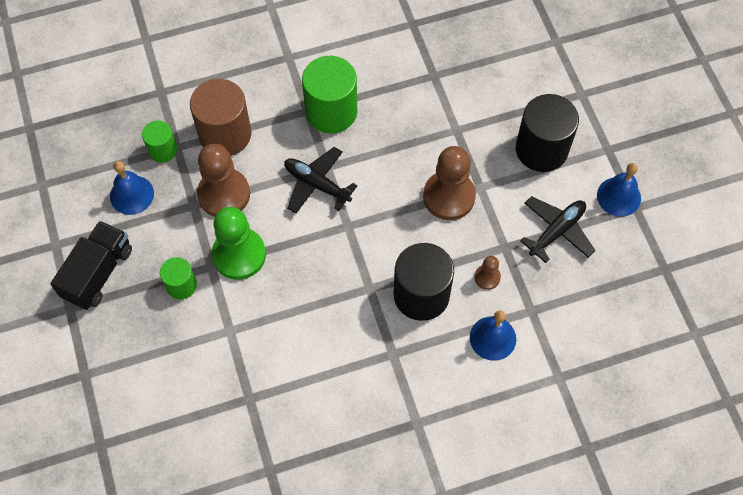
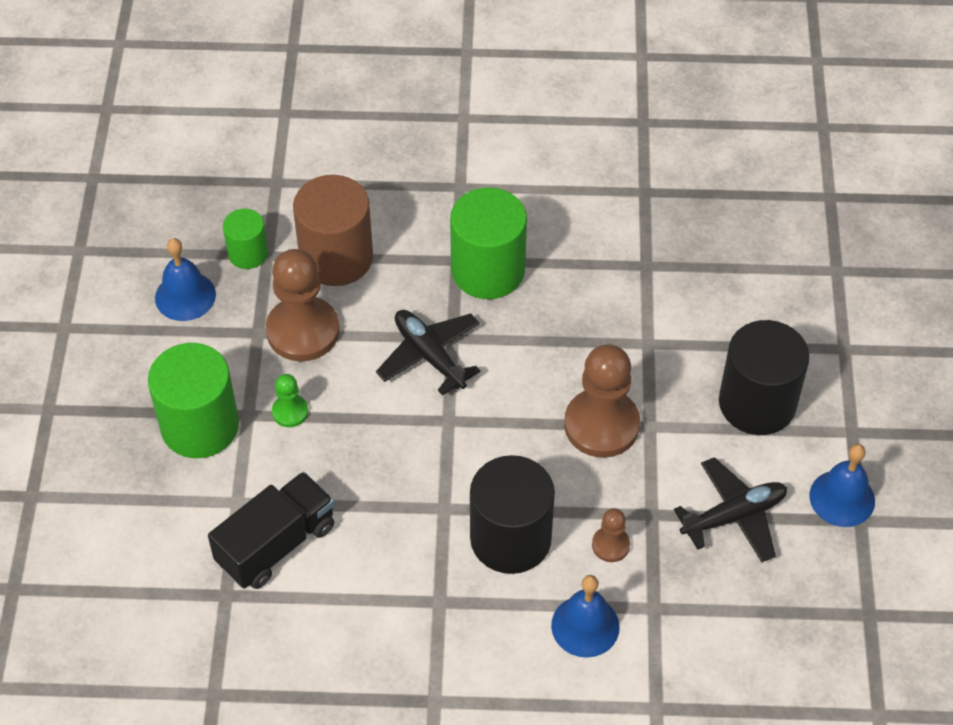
camera: 20 degrees right, 10 degrees down
black truck [50,221,132,310] -> black truck moved to [208,472,334,589]
green cylinder [160,257,197,299] -> green cylinder [148,343,239,458], size x1.82
green pawn [212,207,266,280] -> green pawn [272,374,308,427], size x0.48

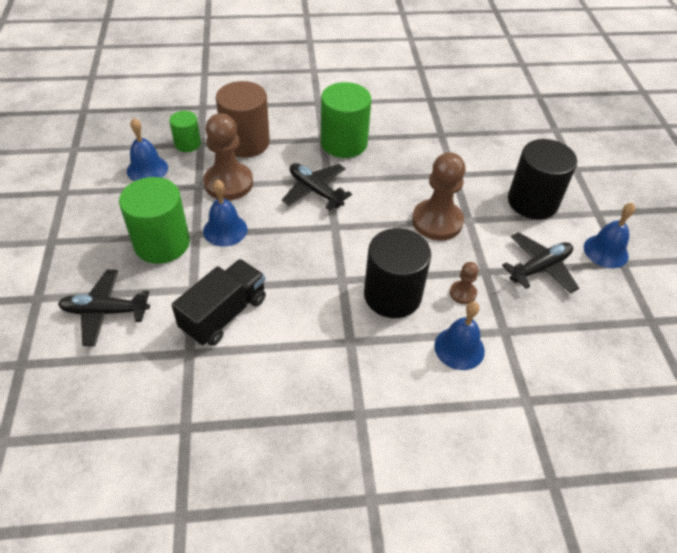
camera: 10 degrees left, 5 degrees down
green pawn [272,374,308,427] -> blue bell [203,179,247,247]
none -> black plane [58,270,150,346]

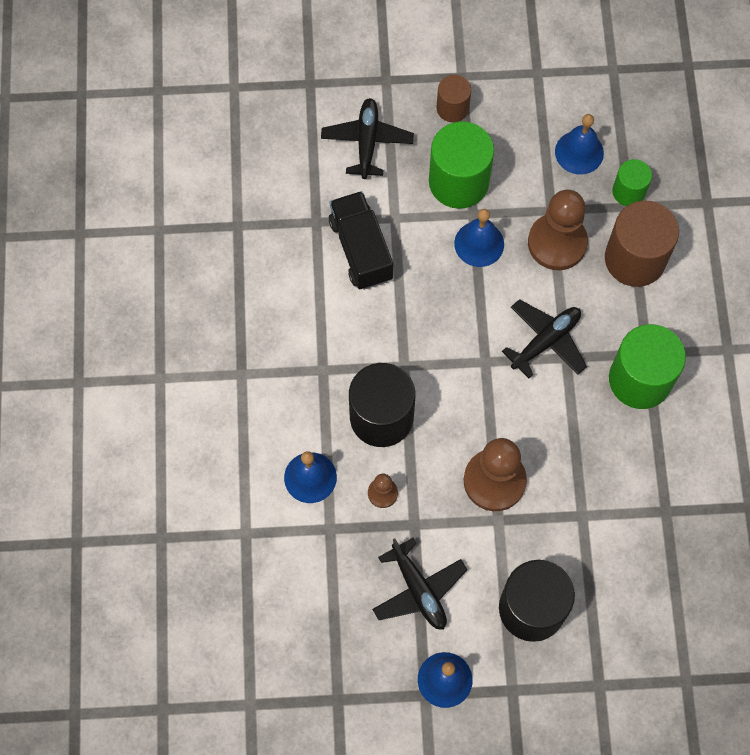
camera: 95 degrees right, 20 degrees up
black truck [172,259,266,346] -> black truck turned 150 degrees counterclockwise [329,191,393,290]
none -> brown cylinder [437,75,471,122]

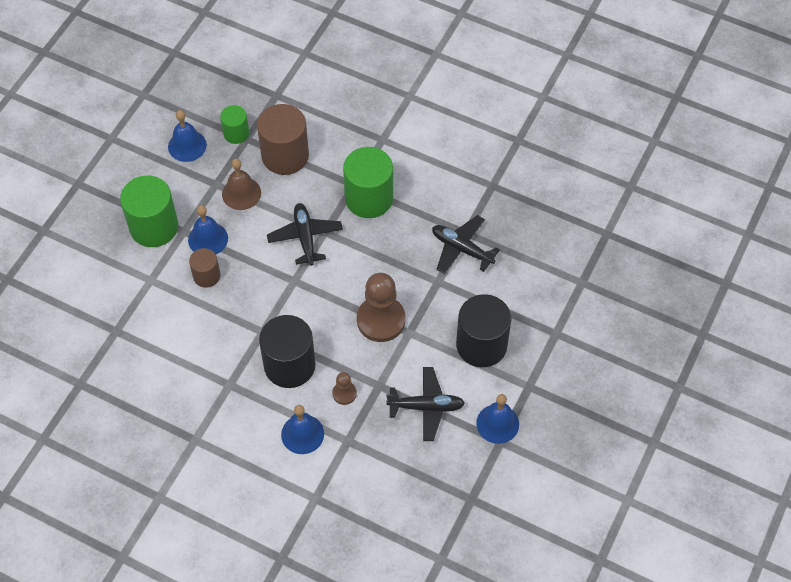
camera: 60 degrees left, 10 degrees down
black plane [321,98,414,179] -> black plane moved to [432,215,500,274]
black truck [329,191,393,290] -> none
brown cylinder [437,75,471,122] -> brown cylinder moved to [189,248,220,288]
brown pawn [528,189,588,270] -> brown bell [222,159,261,210]

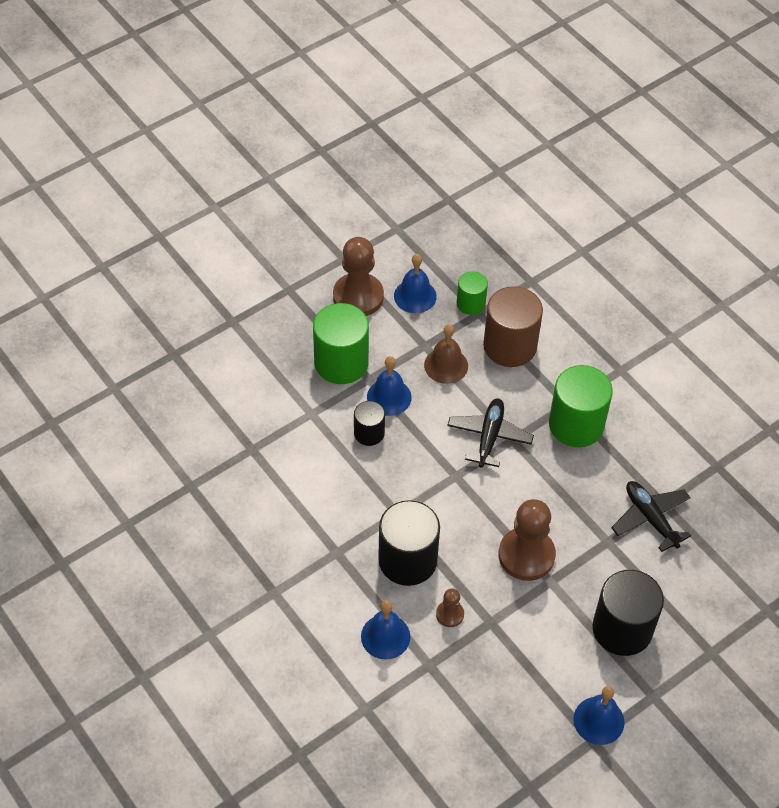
camera: 25 degrees right, 5 degrees down
brown cylinder [189,248,220,288] -> black cylinder [354,401,385,446]
black plane [386,367,465,441] -> none
none -> brown pawn [333,237,384,316]

